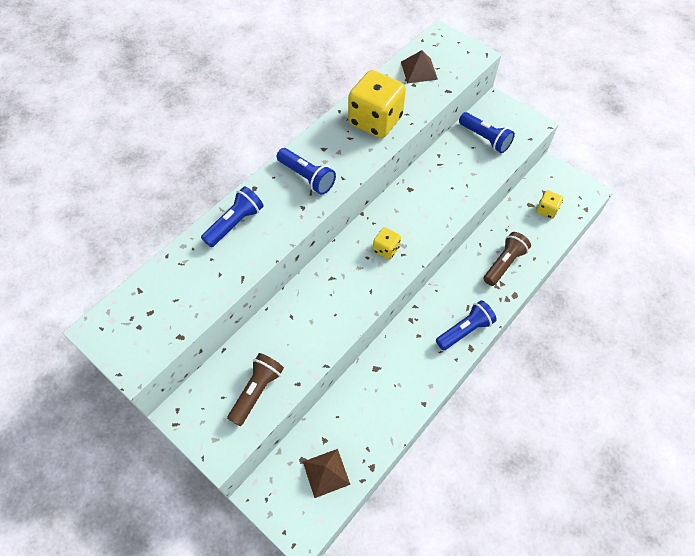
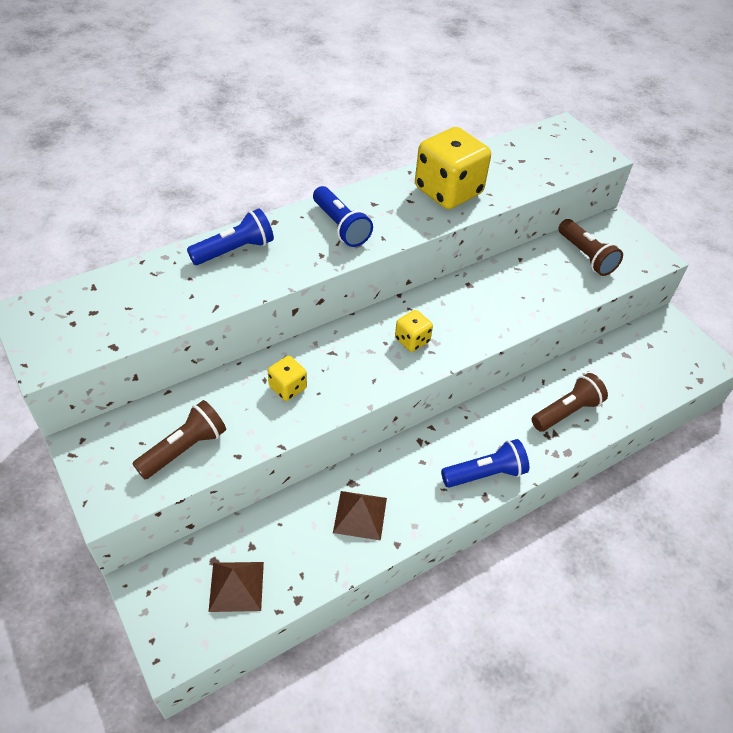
camera: 15 degrees right, 10 degrees down
brown pyramid [401,50,438,83] -> brown pyramid moved to [333,491,387,541]
blue flashlight [459,112,515,153] -> brown flashlight [558,219,623,276]
yellow dice [536,190,563,219] -> yellow dice moved to [268,356,307,401]

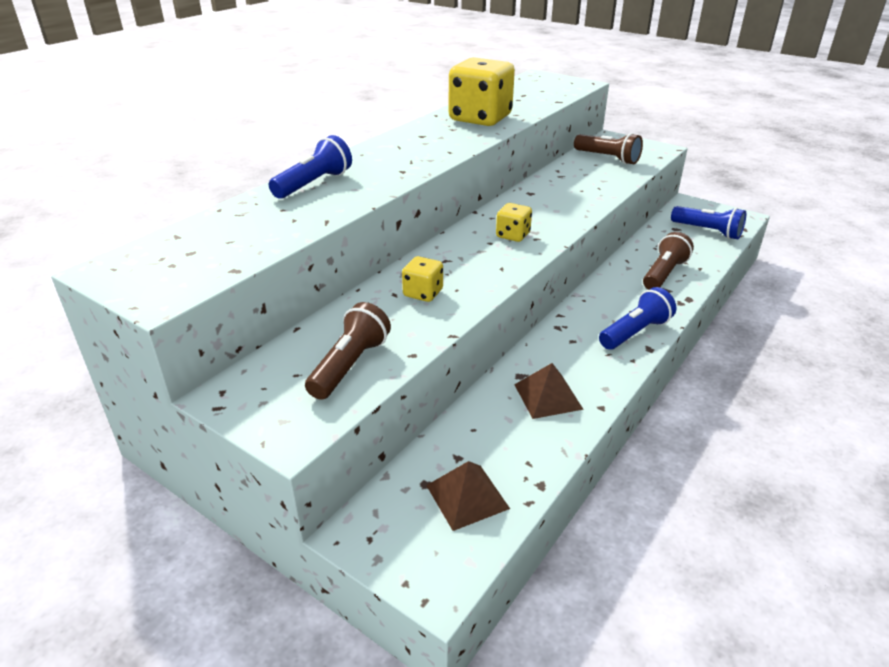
camera: 20 degrees left, 15 degrees down
blue flashlight [313,186,373,247] -> blue flashlight moved to [671,206,746,239]

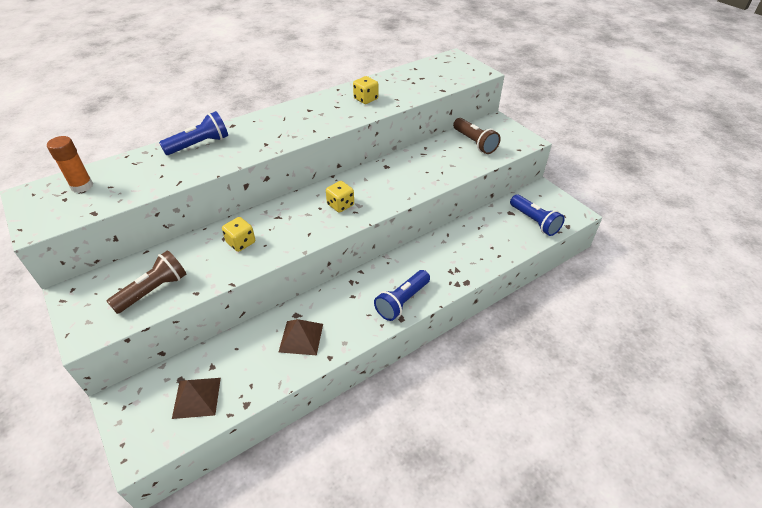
camera: 20 degrees right, 10 degrees up
yellow dice [449,57,515,126] -> yellow dice [353,76,378,104], size x0.48
blue flashlight [599,287,676,350] -> blue flashlight turned 150 degrees clockwise [374,270,430,321]
brown flashlight [643,232,694,290] -> none
none -> orange glue stick [47,136,93,193]

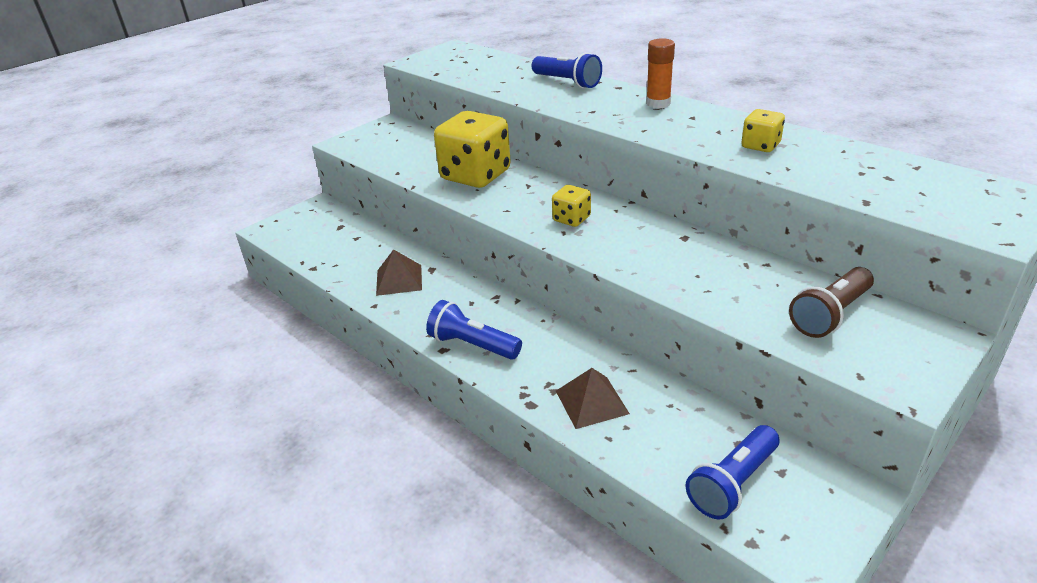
camera: 80 degrees right, 10 degrees down
orange glue stick [47,136,93,193] -> orange glue stick moved to [646,38,675,109]
brown flashlight [106,250,186,314] -> none
brown pyramid [172,378,221,419] -> brown pyramid moved to [556,368,630,429]
yellow dice [222,217,255,252] -> yellow dice [434,111,511,188], size x2.08

